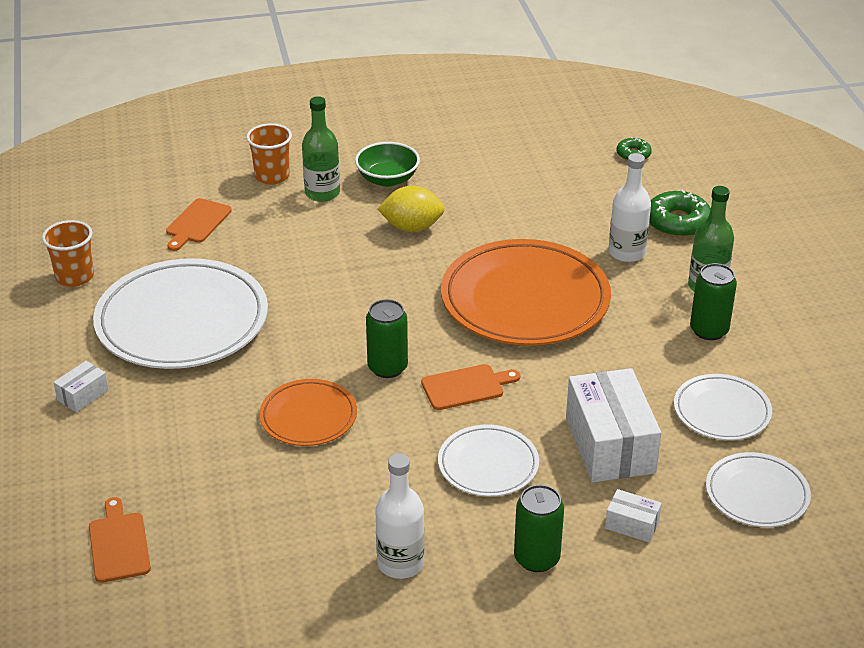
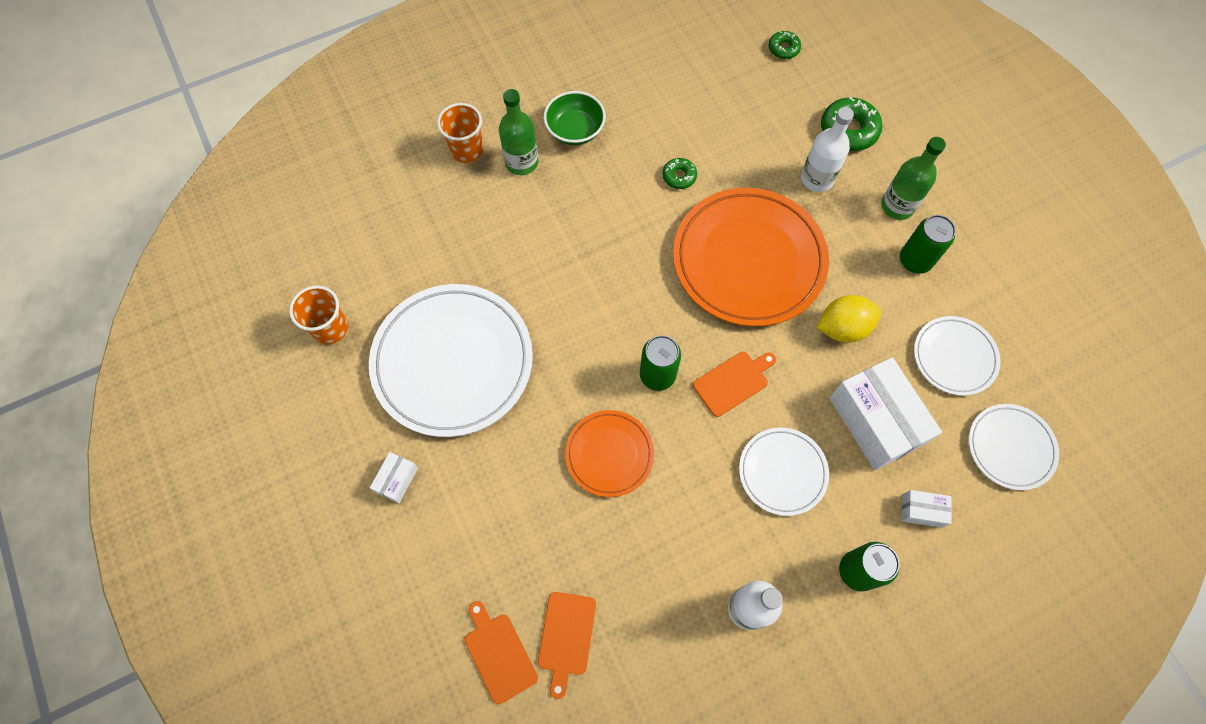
camera: 15 degrees left, 30 degrees up
orange cutting board [166,198,232,251] -> orange cutting board moved to [538,592,596,699]
yellow lemon [378,185,445,232] -> yellow lemon moved to [816,295,881,343]
none -> green donut [662,158,697,189]

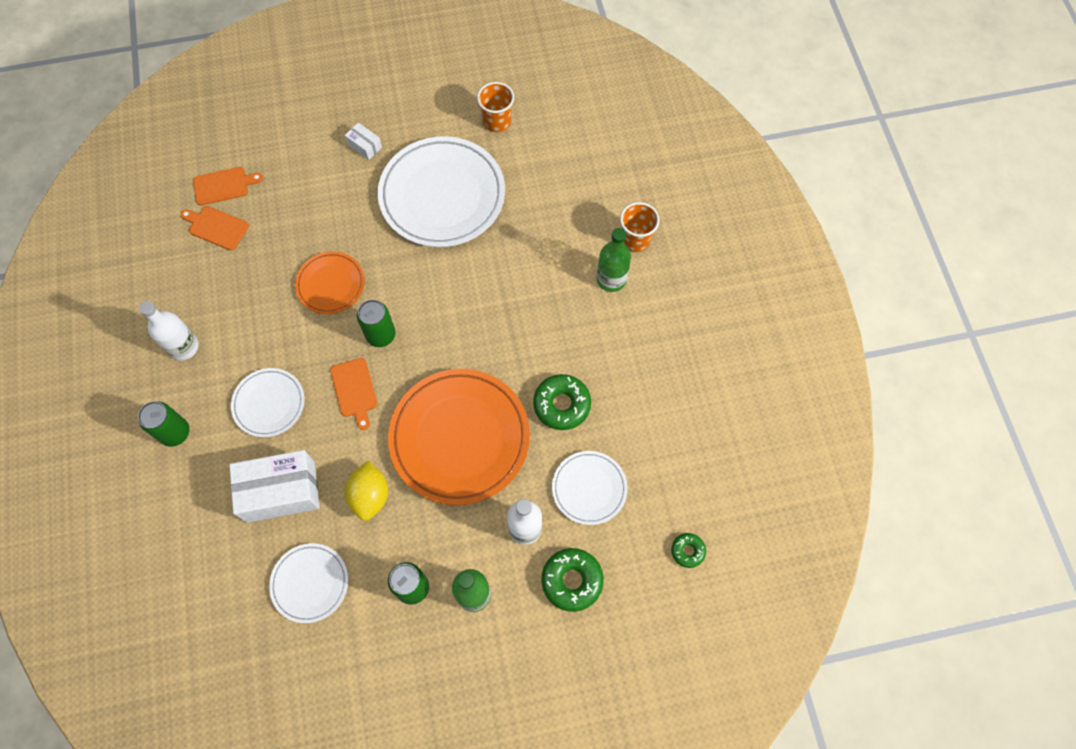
camera: 105 degrees right, 0 degrees up
green bowl [544,91,606,145] -> none
green donut [662,158,697,189] -> green donut [533,374,591,430], size x1.77
white box [902,490,952,528] -> none
white plate [969,404,1059,490] -> white plate moved to [552,451,628,525]

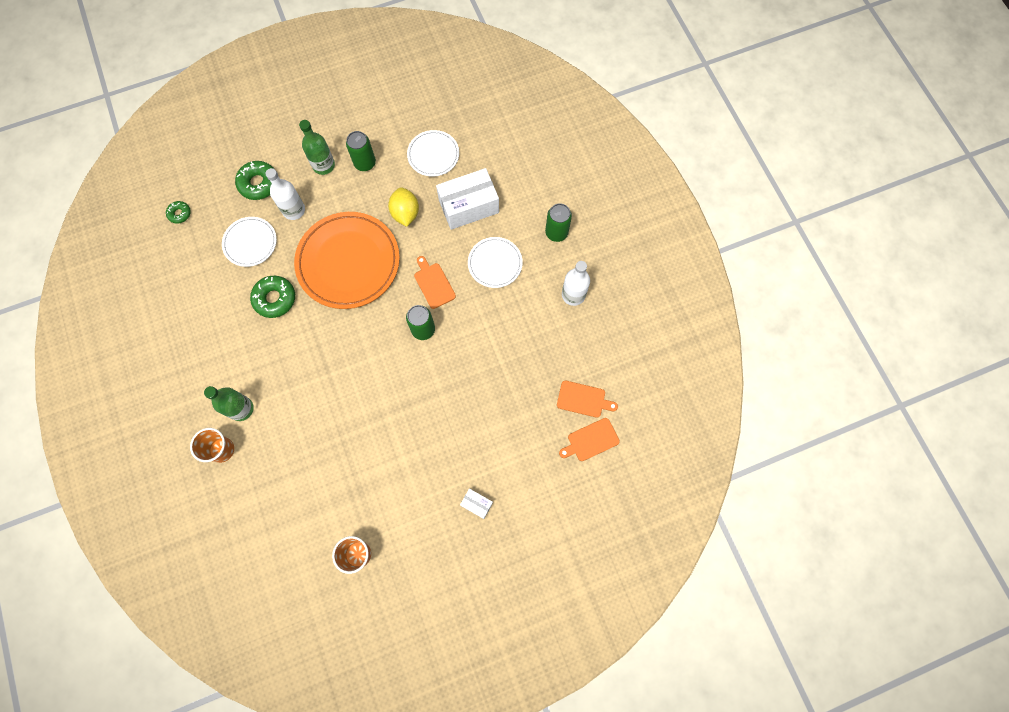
camera: 170 degrees right, 5 degrees up
orange plate [295,251,365,314] -> none
white plate [378,136,505,247] -> none

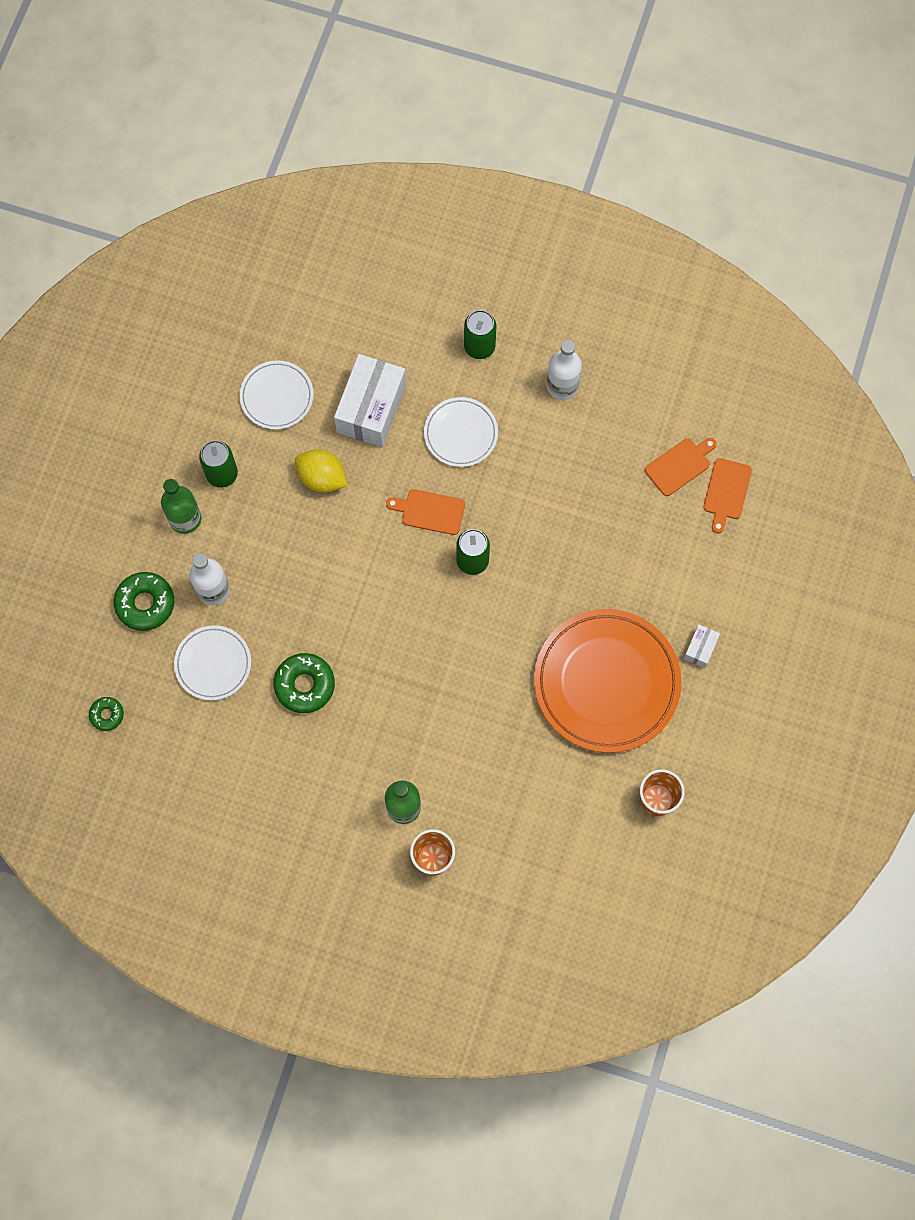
camera: 50 degrees left, 0 degrees up
orange plate [294,212,400,309] -> orange plate moved to [534,609,682,753]
white box [460,489,493,519] -> white box turned 45 degrees counterclockwise [684,624,720,668]

